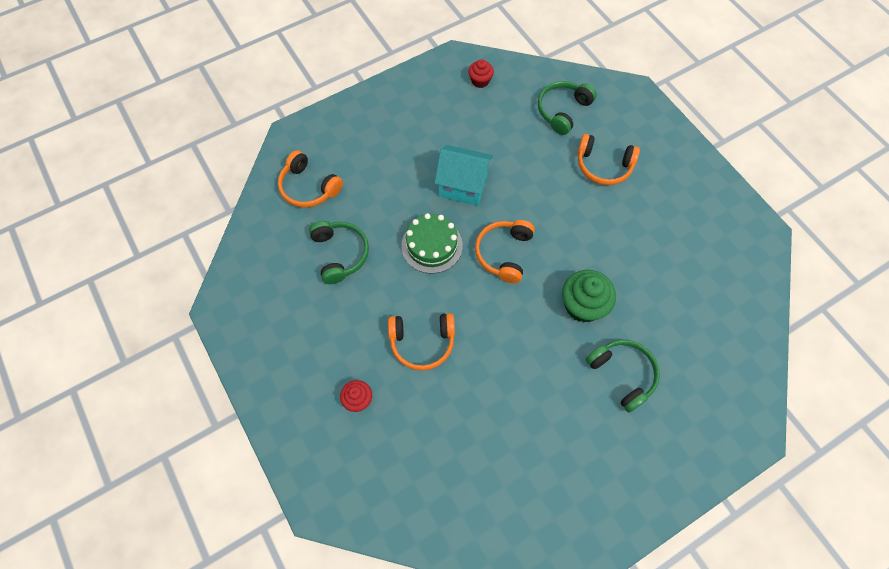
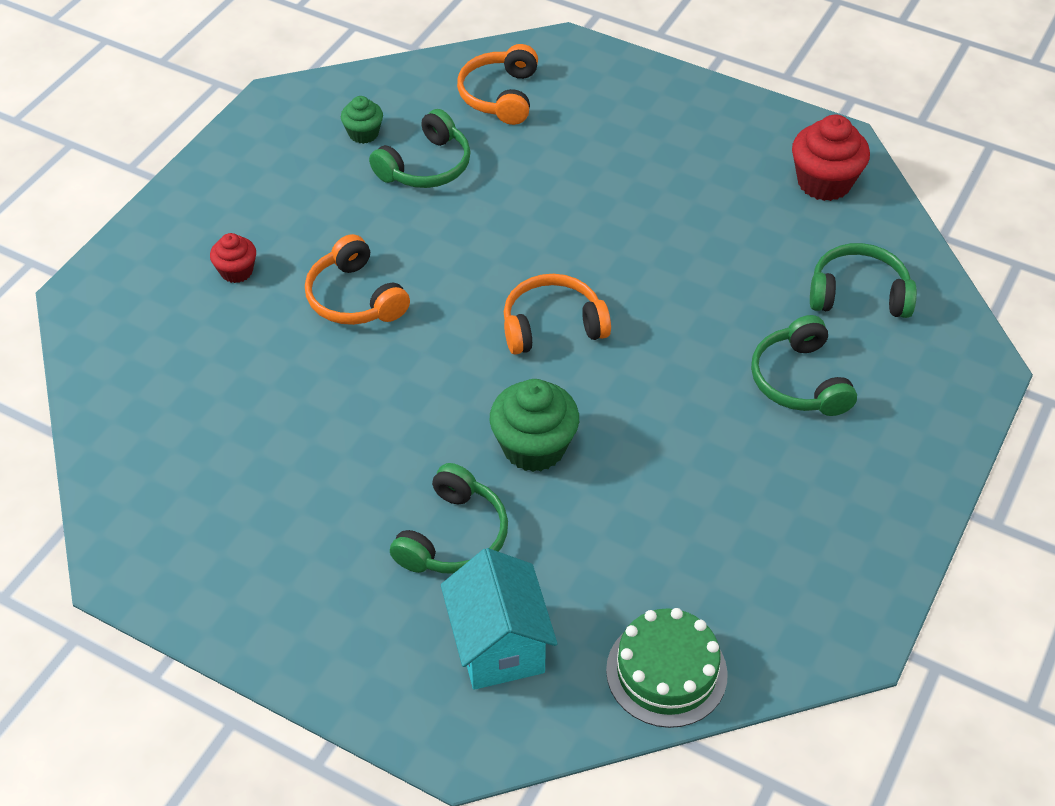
camera: 60 degrees right, 15 degrees down
green cake [401,213,463,274] -> green cake moved to [606,608,728,728]
turquoise house [434,145,493,206] -> turquoise house moved to [441,548,558,690]
red cupcake [468,59,494,88] -> red cupcake [792,115,870,201], size x1.75
orange headphones [578,134,640,185] -> green headphones [751,315,857,416]
none -> green cupcake [341,96,383,144]

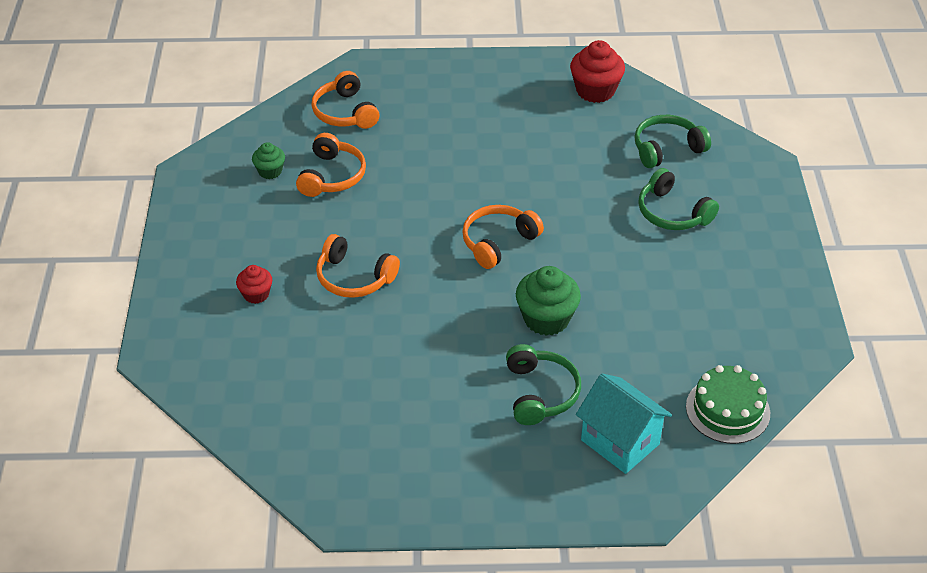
camera: 30 degrees left, 5 degrees down
green headphones [369,109,471,188] -> orange headphones [296,133,366,197]

